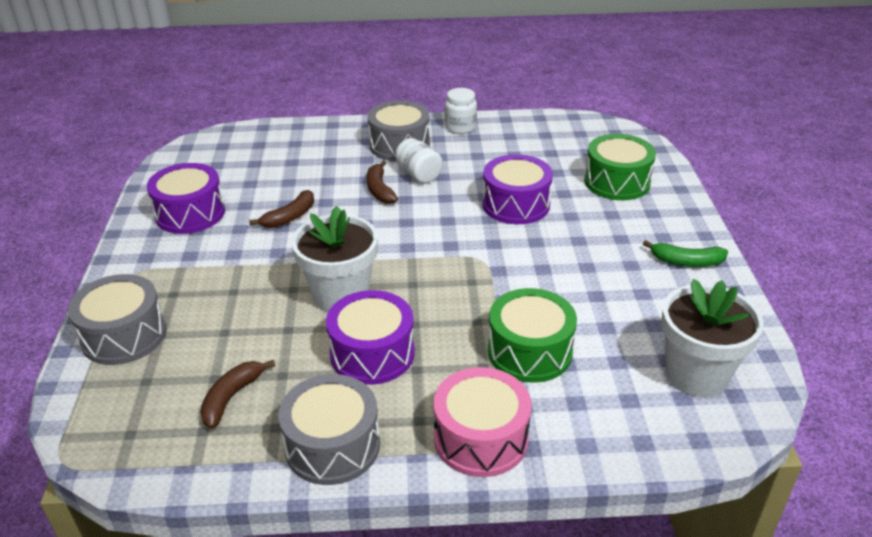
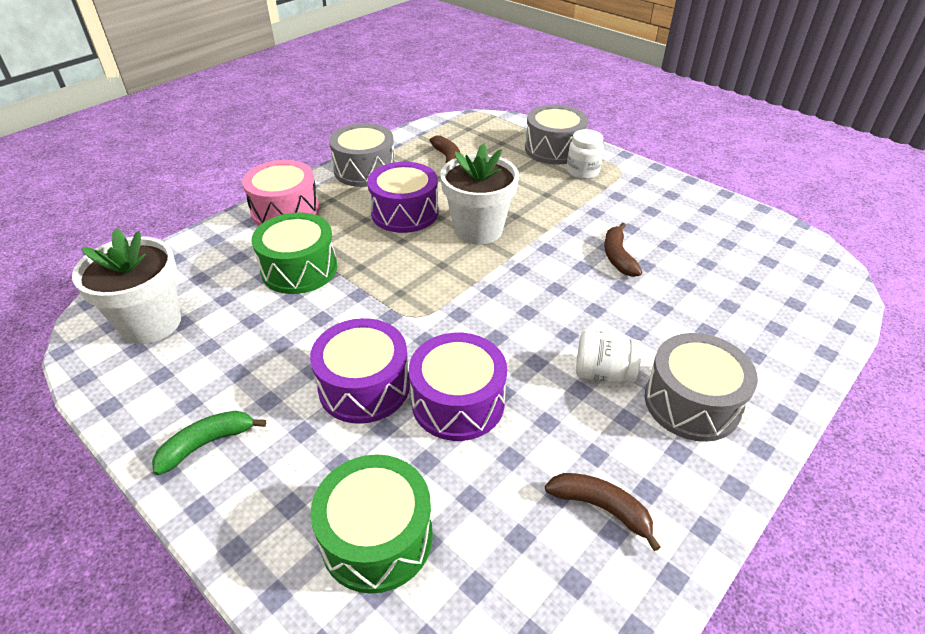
camera: 135 degrees right, 5 degrees up
purple drum [147,163,225,234] -> purple drum moved to [310,318,410,424]
brown banana [367,161,398,204] -> brown banana moved to [545,473,661,551]
white jar [445,88,477,134] -> white jar moved to [567,129,604,180]

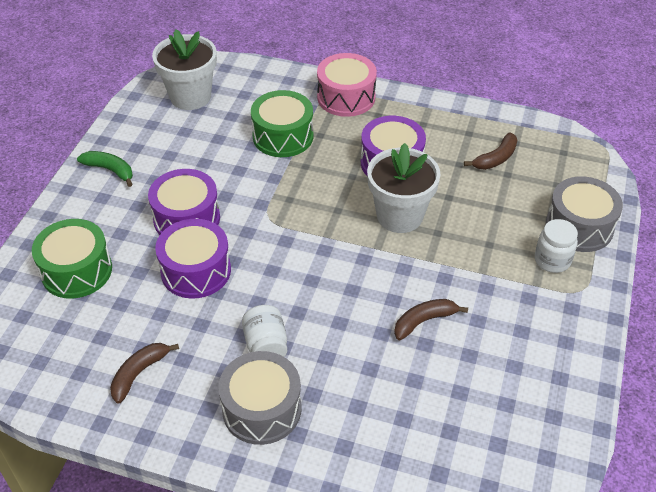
camera: 65 degrees right, 5 degrees up
grey drum [329,123,395,187] -> none
brown banana [545,473,661,551] -> brown banana turned 150 degrees counterclockwise [110,343,179,404]

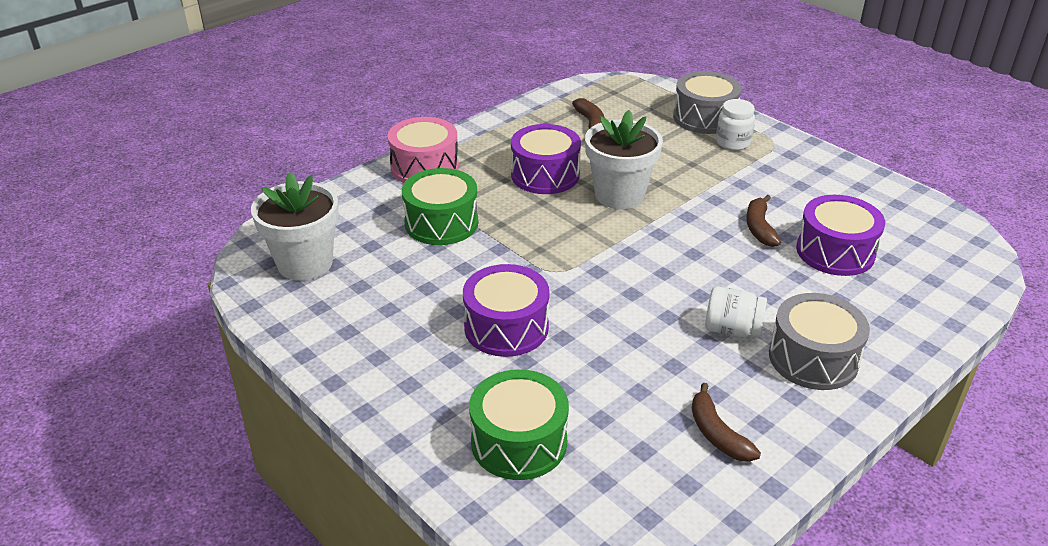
camera: 60 degrees left, 10 degrees down
green banana [77,151,133,187] -> none
purple drum [155,219,231,299] -> purple drum moved to [796,195,885,276]

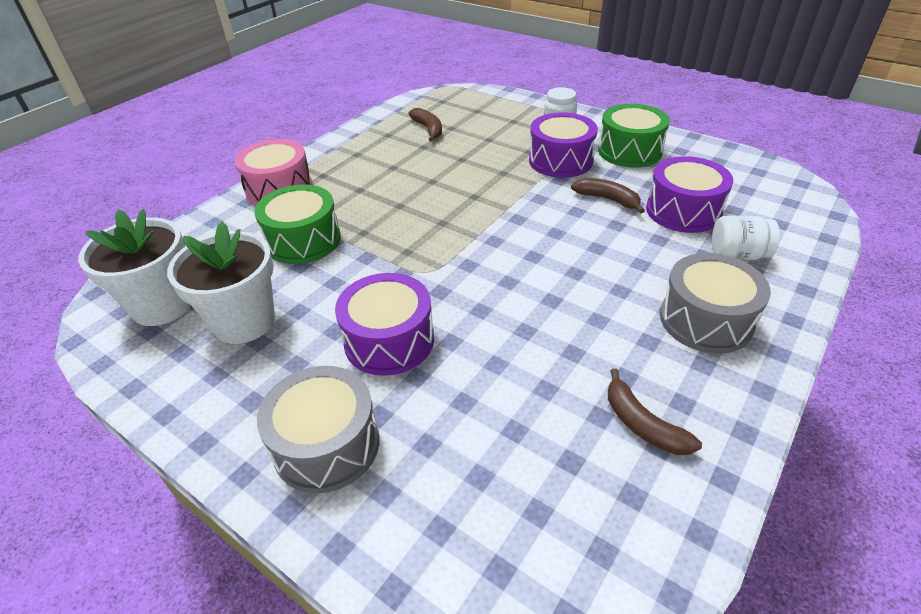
camera: 10 degrees left, 5 degrees up
green drum [469,369,569,480] -> green drum moved to [598,104,670,168]
purple drum [511,124,581,194] -> purple drum moved to [529,112,598,178]
white flower pot [585,110,663,209] -> white flower pot moved to [167,221,275,344]
grey drum [673,71,742,134] -> grey drum moved to [257,366,380,493]
white jar [705,286,767,337] -> white jar moved to [712,216,780,260]
brown banana [746,195,781,247] -> brown banana turned 135 degrees clockwise [571,178,645,213]

